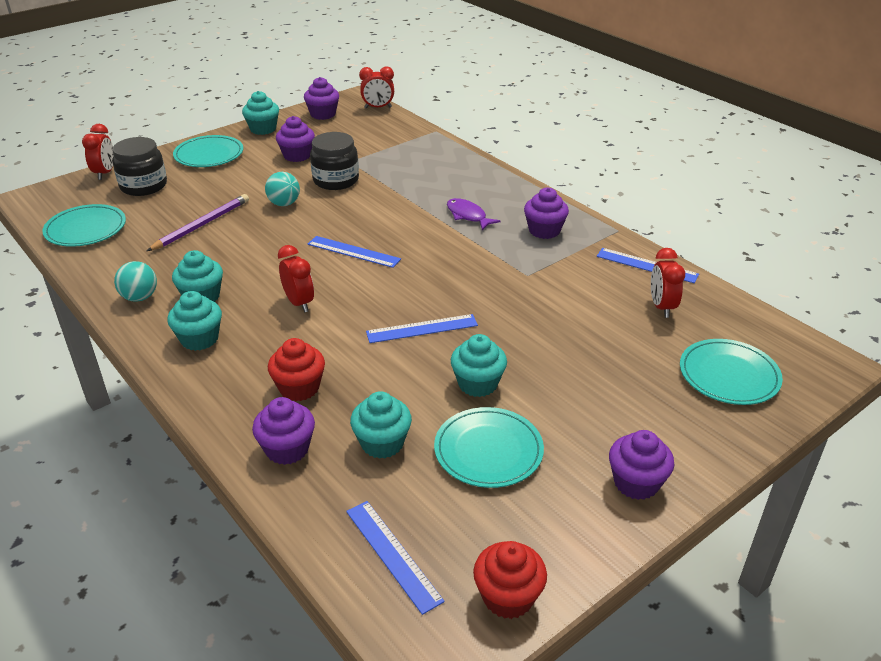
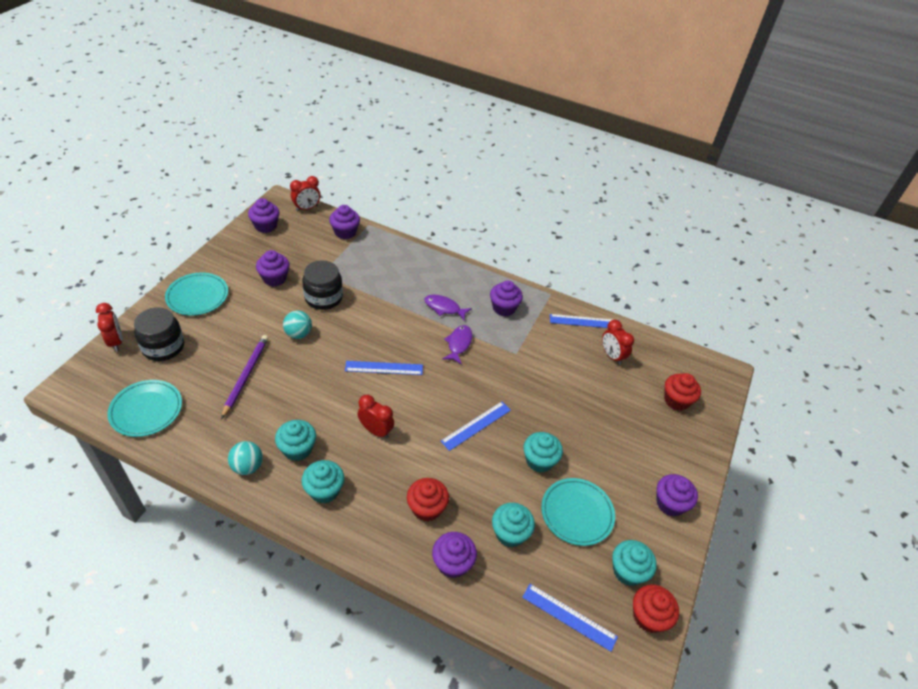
camera: 30 degrees left, 10 degrees up
turquoise cupcake [242,91,279,135] -> turquoise cupcake moved to [612,540,657,586]
turquoise plate [680,339,783,405] -> red cupcake [664,373,701,411]
none -> purple cupcake [329,205,360,239]
none -> purple fish [443,325,472,364]

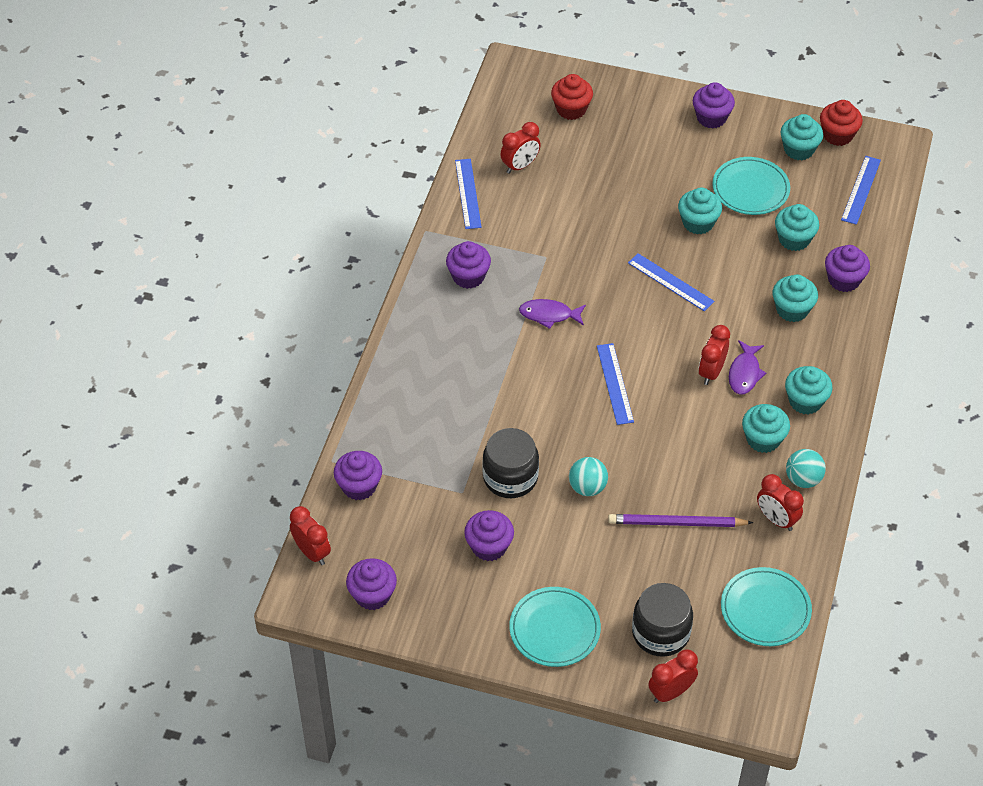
camera: 95 degrees left, 5 degrees up
red cupcake [407,478,449,521] -> turquoise cupcake [773,275,818,322]
purple fish [424,295,472,320] -> purple fish moved to [729,340,766,394]
none -> red clock [757,474,804,531]

